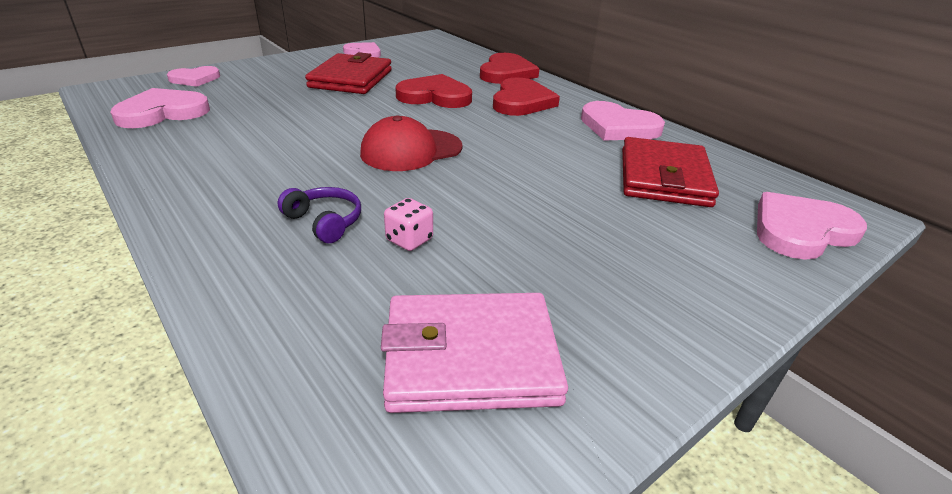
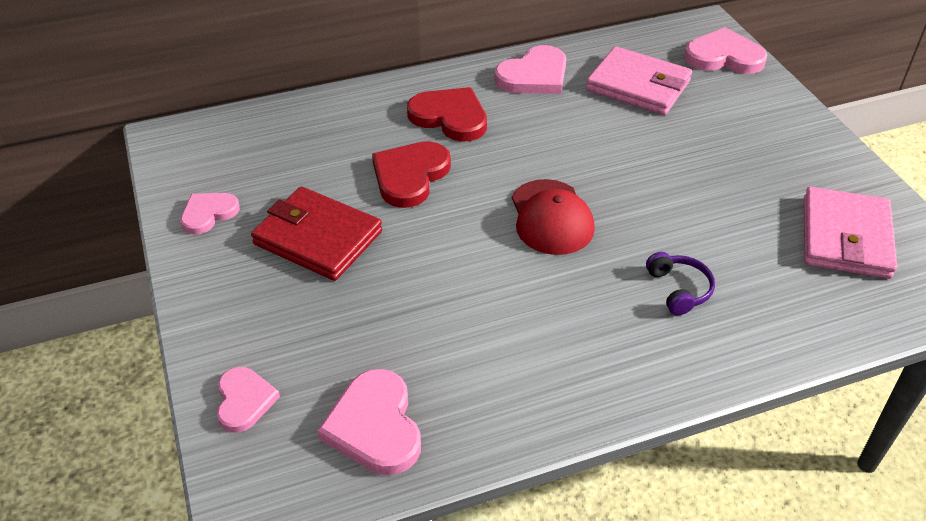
camera: 70 degrees left, 10 degrees up
purple headphones [277,187,361,243] -> purple headphones turned 105 degrees clockwise [646,252,715,315]
pink dice [384,198,433,251] -> none
red heart [480,53,539,84] -> none
red wallet [622,137,719,207] -> pink wallet [586,46,692,115]
pink heart [757,192,867,260] -> pink heart turned 105 degrees clockwise [684,27,768,74]

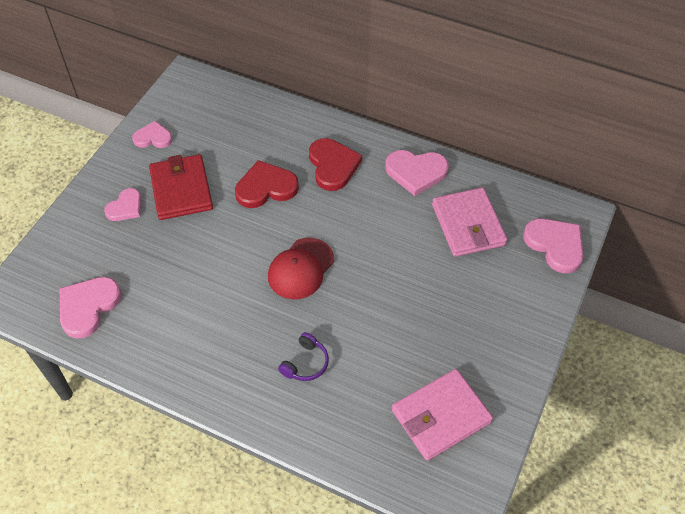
camera: 45 degrees right, 10 degrees up
pink heart [217,367,280,433] -> pink heart moved to [104,188,141,221]

